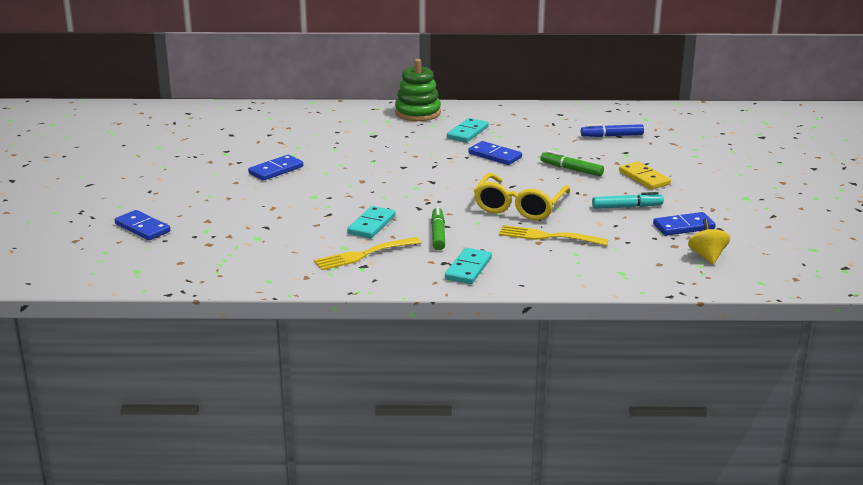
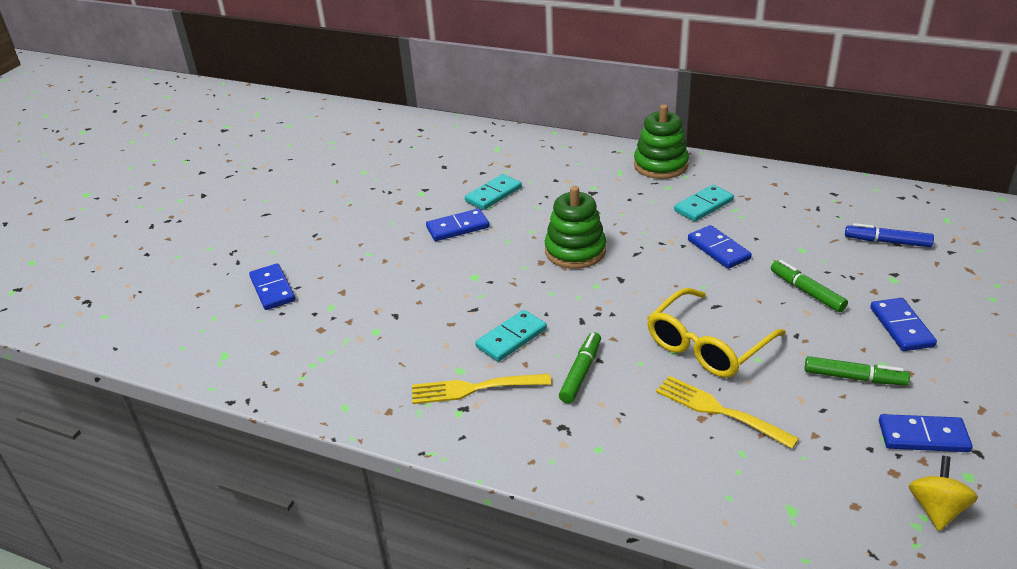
camera: 25 degrees right, 10 degrees up
turquoise domino [445,248,492,284] -> turquoise domino moved to [465,174,522,210]
turquoise marker [592,192,664,209] -> green marker [804,356,910,386]
yellow domino [619,161,671,190] -> blue domino [870,298,937,351]
none -> green stacking toy [545,186,606,269]

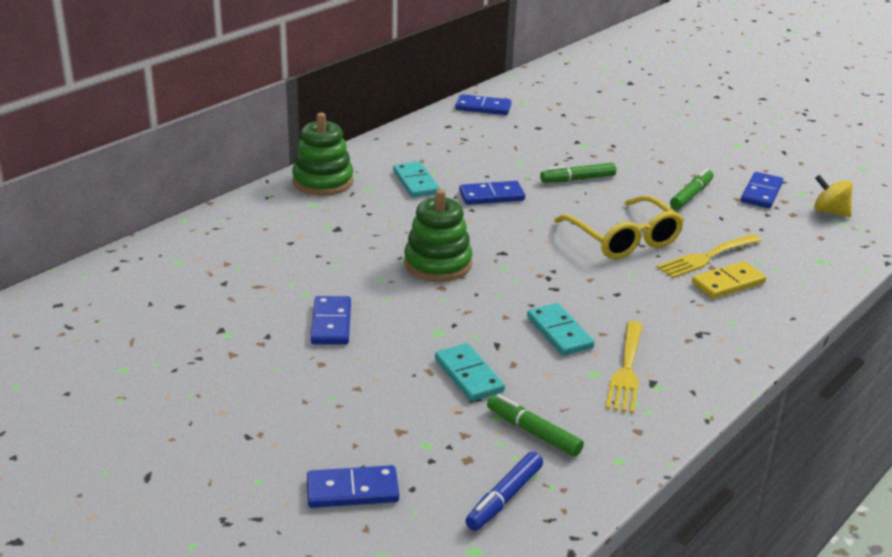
camera: 75 degrees left, 5 degrees down
turquoise domino [465,174,522,210] -> turquoise domino moved to [435,343,505,401]
green marker [559,332,601,403] -> green marker moved to [487,394,584,456]
blue marker [845,223,934,247] -> blue marker moved to [465,452,543,531]
blue domino [870,298,937,351] -> blue domino moved to [455,94,511,115]
none -> yellow domino [692,261,766,299]

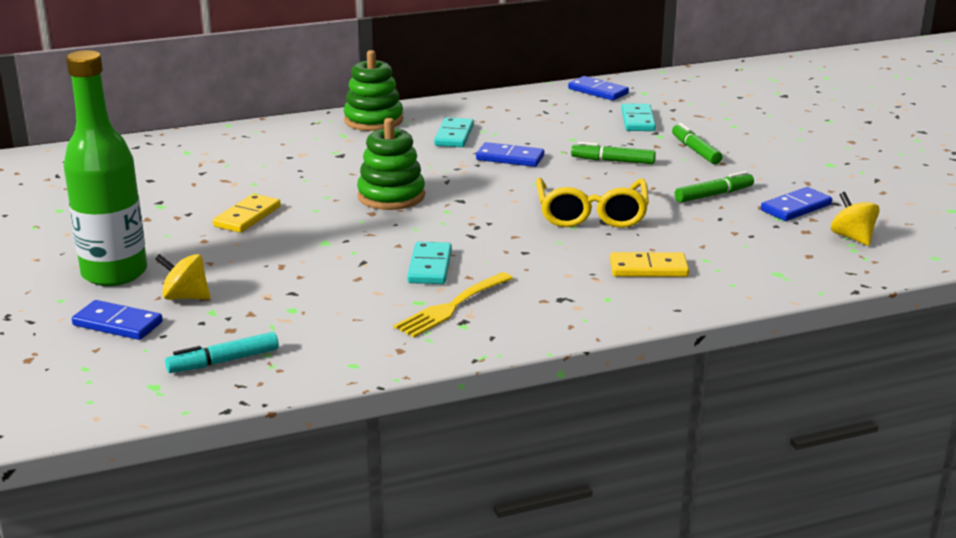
camera: 30 degrees right, 5 degrees down
blue domino [311,296,351,344] -> yellow domino [213,194,281,233]
turquoise domino [435,343,505,401] -> turquoise domino moved to [621,104,656,131]
blue marker [465,452,543,531] -> turquoise marker [165,332,279,373]
green marker [487,394,584,456] -> green marker moved to [672,123,722,164]
yellow fork [657,234,762,278] -> none
none -> green bottle [64,50,147,286]
none -> yellow spinning top [155,254,210,300]

